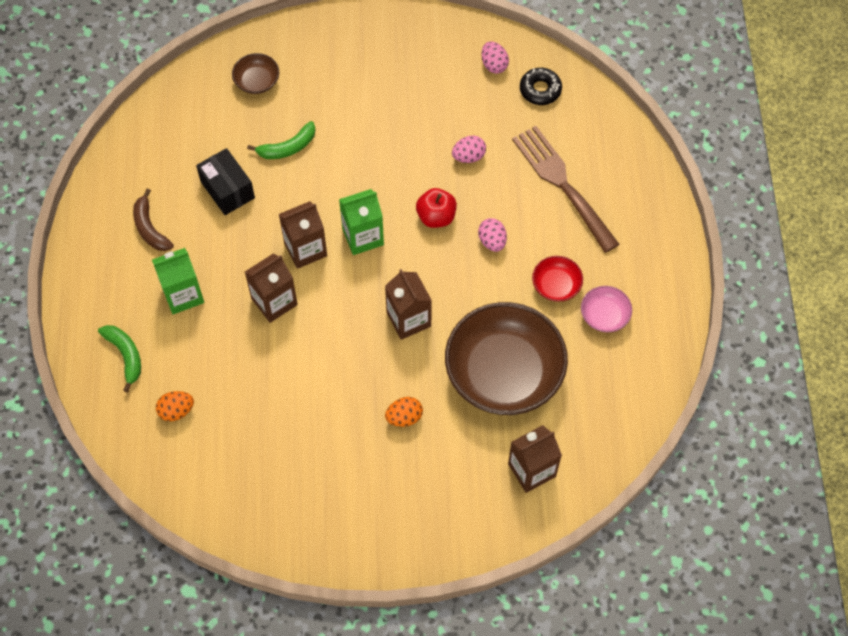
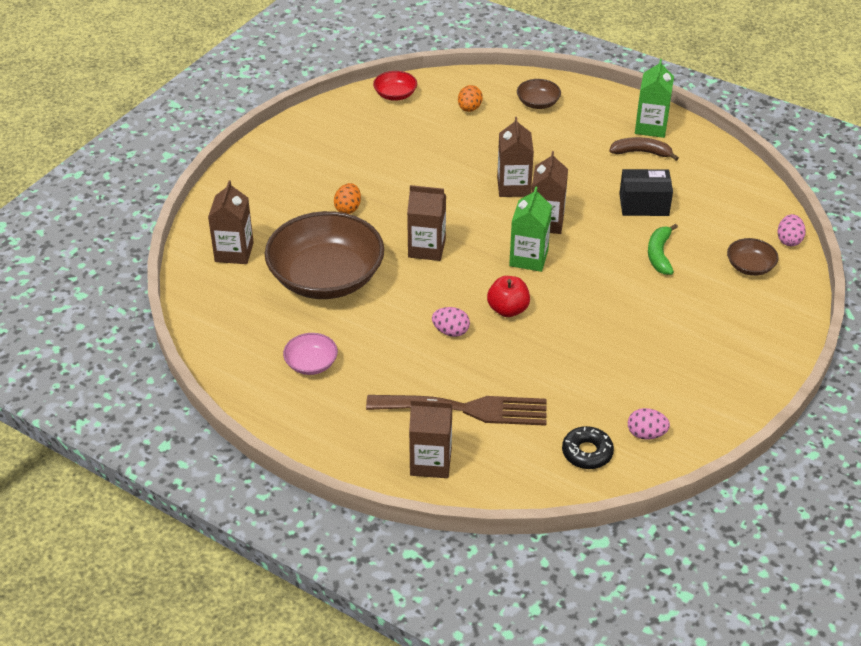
camera: 125 degrees right, 20 degrees down
green banana [98,325,141,392] -> brown bowl [517,79,561,109]
green carton [152,248,204,314] -> green carton moved to [635,59,674,138]
pink egg [452,136,486,163] -> pink egg moved to [777,214,806,246]
red bowl [532,256,583,302] -> red bowl moved to [373,71,417,101]
none -> brown carton [409,399,452,478]

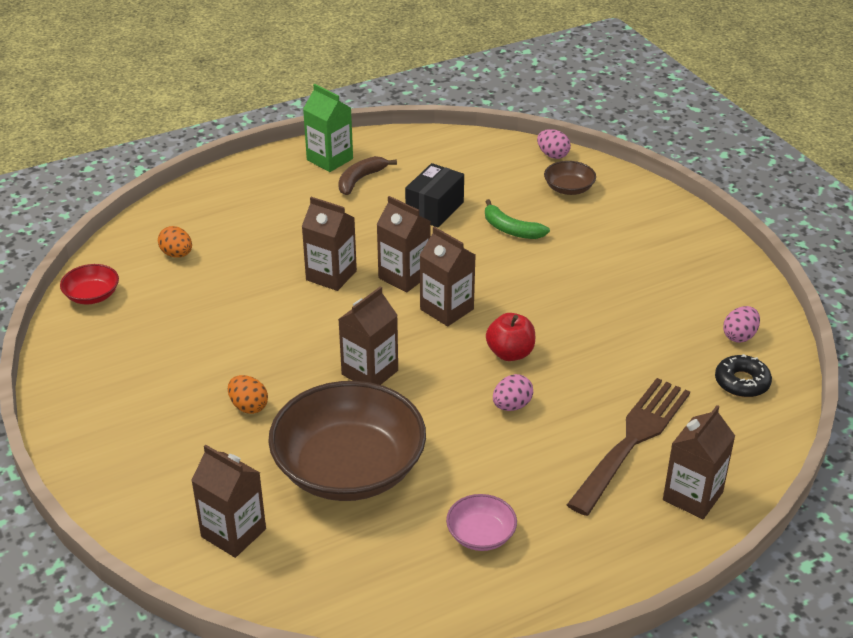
camera: 60 degrees left, 5 degrees down
green carton [509,186,552,272] -> brown carton [420,227,475,326]
brown bowl [517,79,561,109] -> none

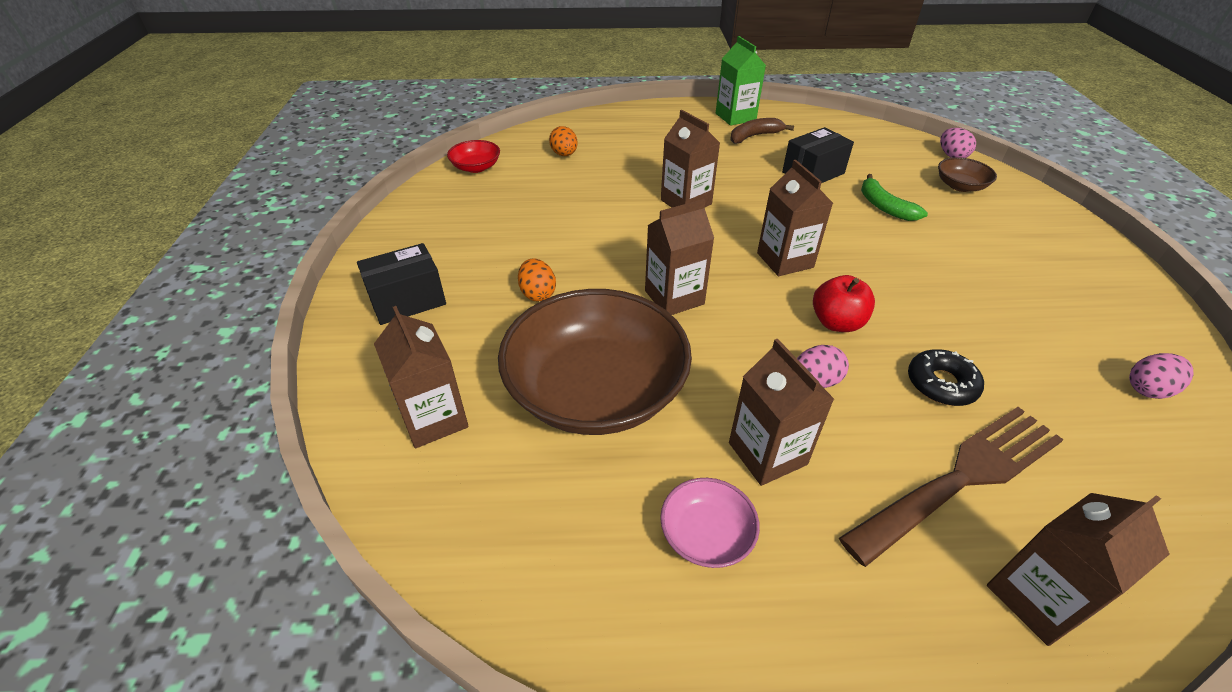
camera: 25 degrees right, 5 degrees up
brown carton [376,196,431,293] -> brown carton moved to [729,339,834,486]
black donut [715,354,772,397] -> black donut moved to [908,349,984,406]
none -> black box [357,243,446,325]

